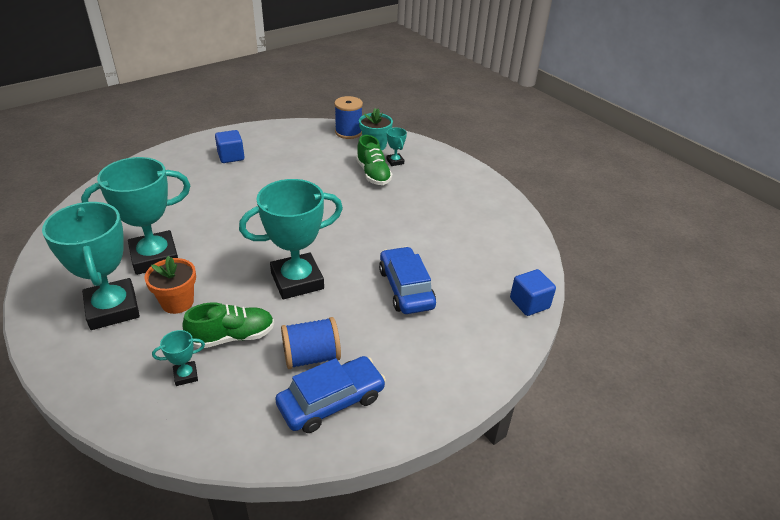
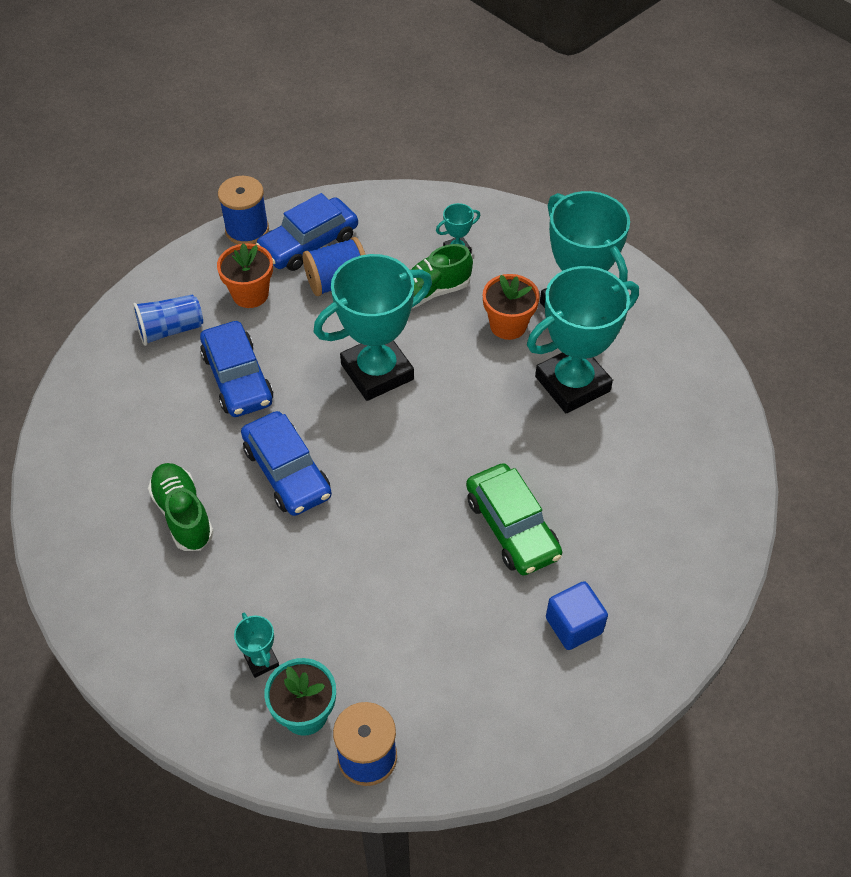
camera: 175 degrees right, 15 degrees up
green shoe [356,135,392,185] -> green shoe moved to [148,463,214,551]
blue cube [510,269,556,316] -> none
none -> blue cup [133,295,203,346]
none -> orange flower pot [217,243,273,308]
none -> blue spool [218,176,269,244]
none -> blue car [241,411,332,516]
none -> green car [466,463,562,576]

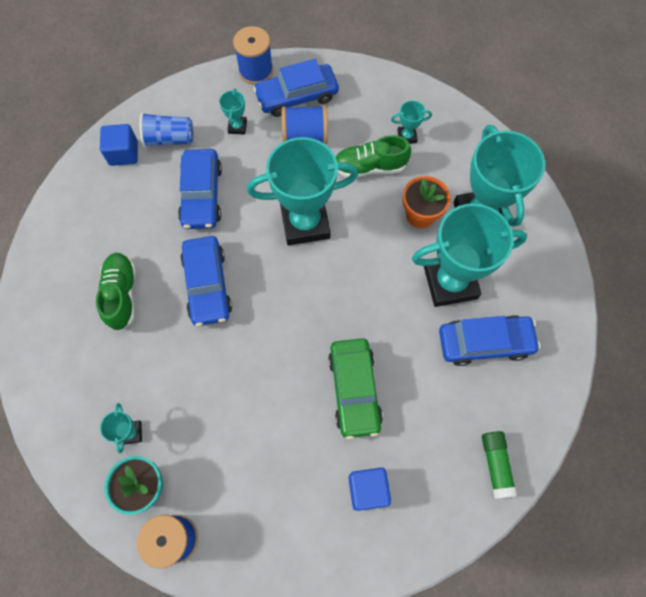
camera: 20 degrees right, 15 degrees up
orange flower pot [217,243,273,308] -> turquoise trophy [219,89,247,135]
none -> blue cube [100,124,138,166]
none -> blue car [439,315,540,366]
none -> green glue stick [482,431,517,499]

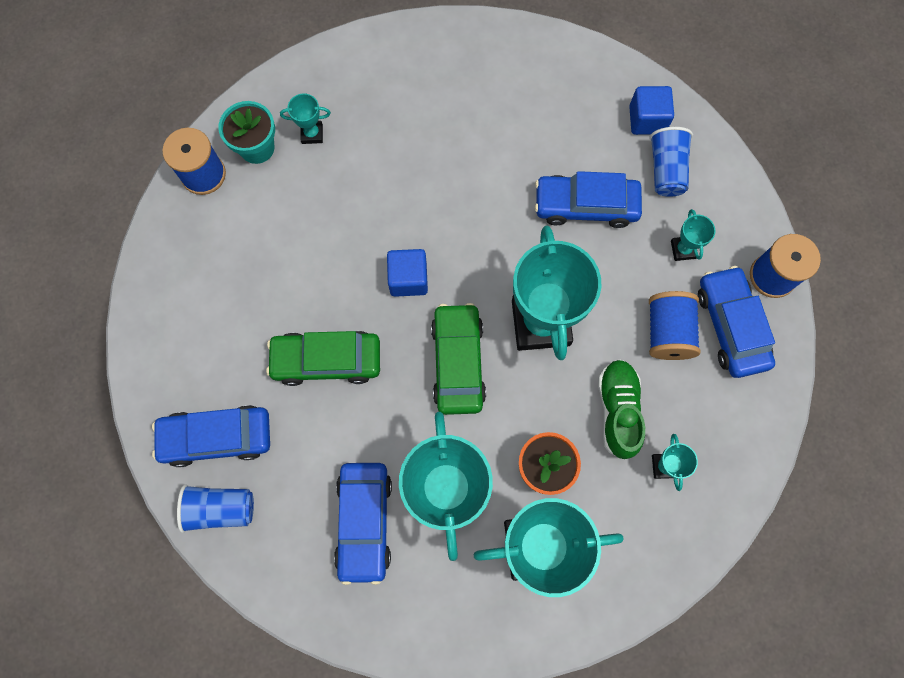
camera: 95 degrees right, 5 degrees up
green shoe [96,253,136,331] -> none
blue car [180,236,232,326] -> blue car moved to [152,405,270,467]
turquoise trophy [219,89,247,135] -> turquoise trophy turned 75 degrees clockwise [671,209,716,261]
blue cube [348,468,391,511] -> blue cube moved to [387,249,428,297]
green glue stick [482,431,517,499] -> blue cup [177,484,254,533]
none -> green car [431,303,486,415]

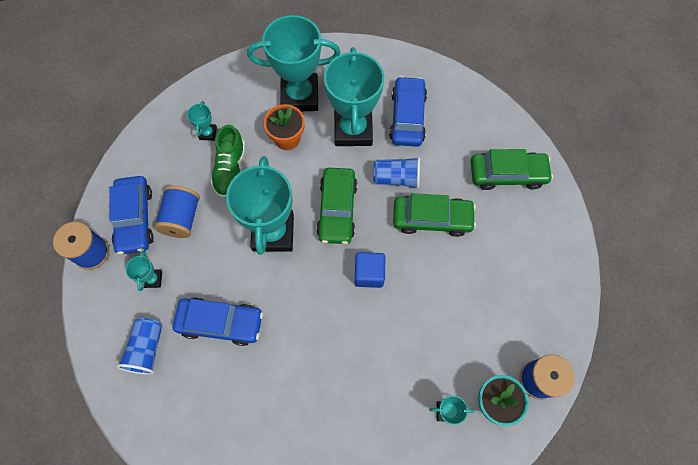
camera: 175 degrees left, 5 degrees down
blue car [152,405,270,467] -> green car [471,149,553,190]
blue cup [177,484,254,533] -> blue cup moved to [373,157,420,189]
blue cube [629,86,674,135] -> none

